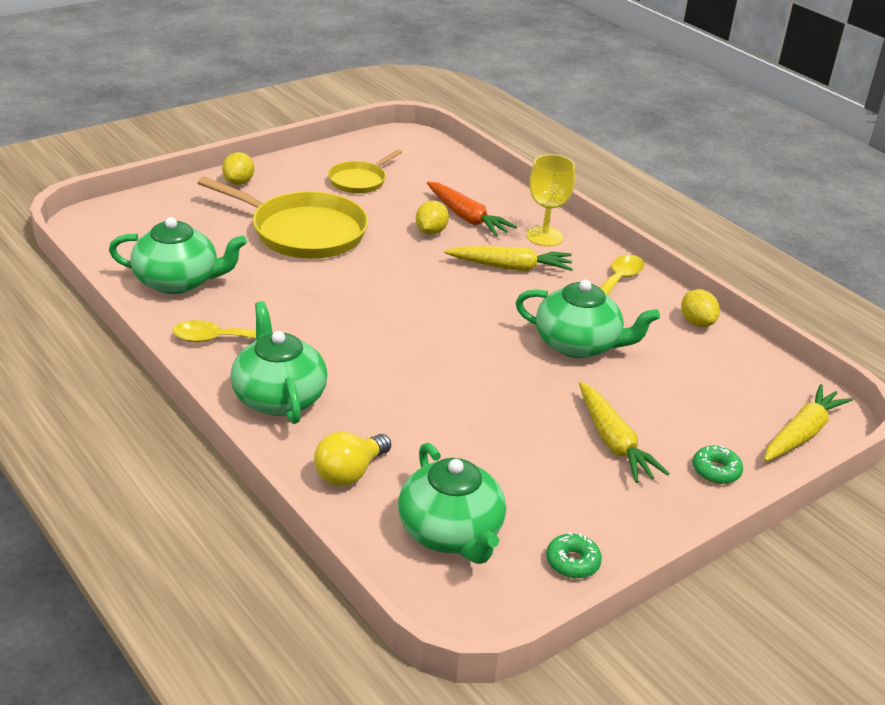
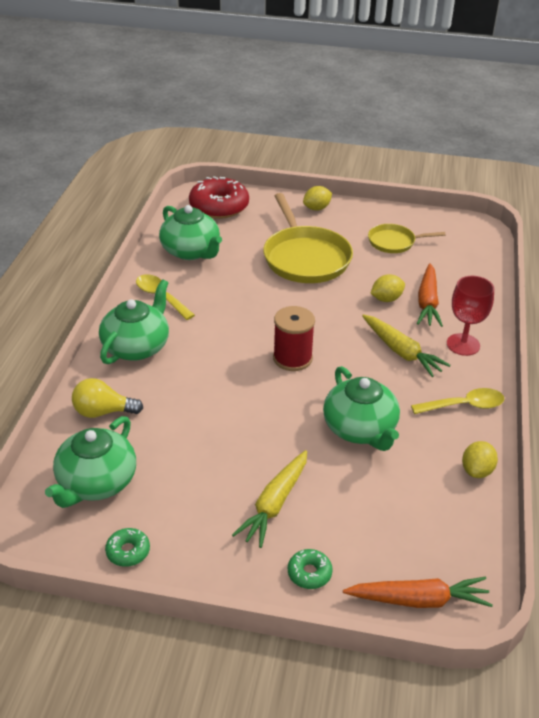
camera: 50 degrees right, 5 degrees up
yellow goblet [526,154,575,246] -> red goblet [447,276,494,356]
yellow carrot [764,384,852,462] -> orange carrot [343,577,493,608]
none -> red donut [189,176,249,219]
none -> red spool [273,306,315,371]

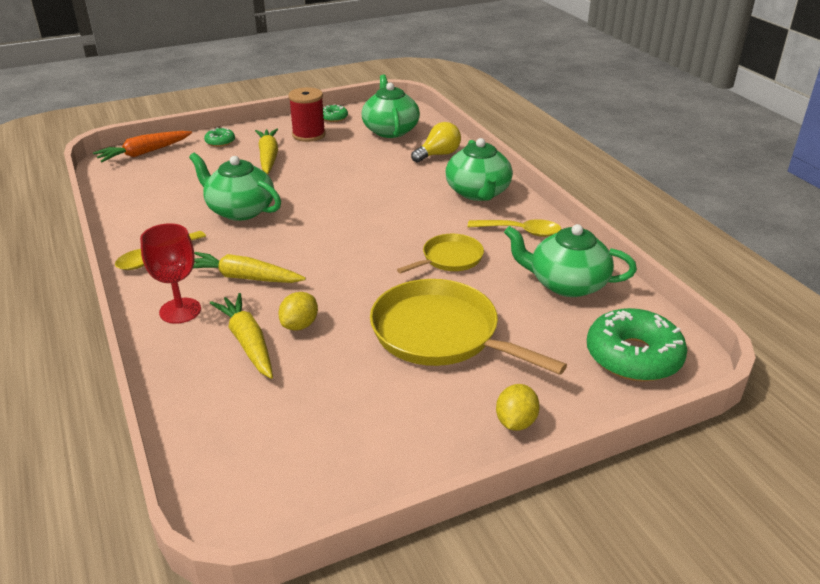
camera: 145 degrees right, 5 degrees down
red donut [189,176,249,219] -> green donut [587,308,687,382]
red spool [273,306,315,371] -> red spool moved to [289,87,326,142]
yellow pan [368,224,446,253] -> yellow pan moved to [397,234,484,273]
orange carrot [417,263,443,327] -> yellow carrot [210,293,273,379]
yellow lemon [462,441,498,478] -> none

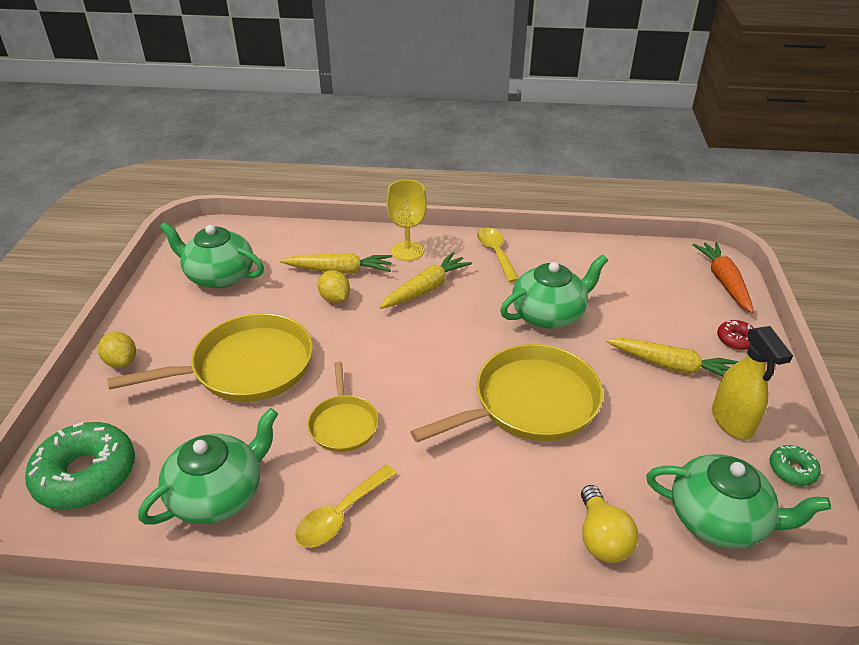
camera: 120 degrees right, 5 degrees up
red goblet [140,223,201,324] -> yellow goblet [386,180,427,261]
green donut [204,127,235,147] -> red donut [717,320,754,350]
red spool [289,87,326,142] -> yellow spray bottle [712,326,793,440]
green teapot [445,138,513,201] -> green teapot moved to [159,222,264,288]
none -> yellow pan [410,344,603,442]

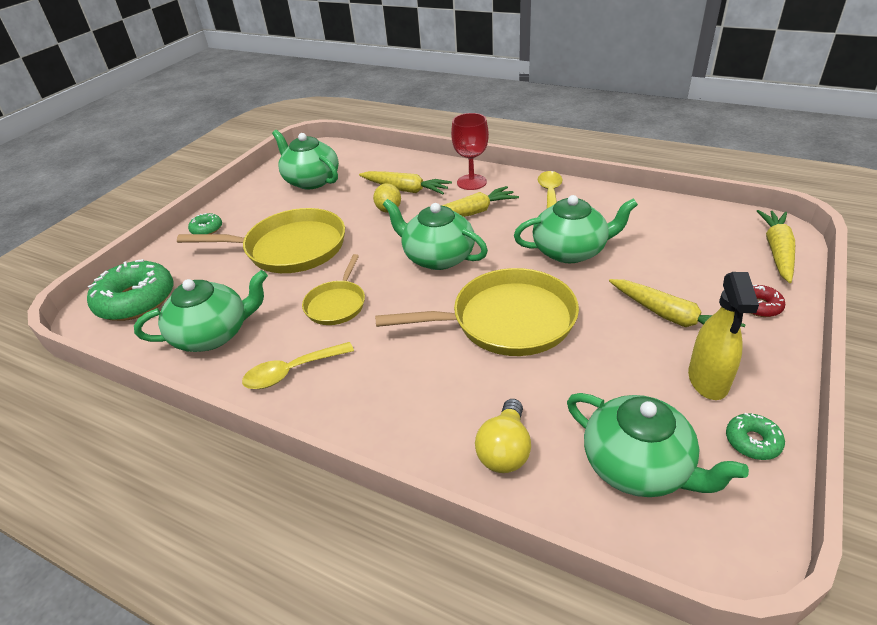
camera: 25 degrees right, 0 degrees up
yellow lemon [98,332,136,368] -> green donut [188,213,222,234]
yellow goblet [386,180,427,261] -> red goblet [451,113,489,190]
orange carrot [693,242,754,313] -> yellow carrot [757,210,795,283]
none -> green teapot [383,199,488,270]

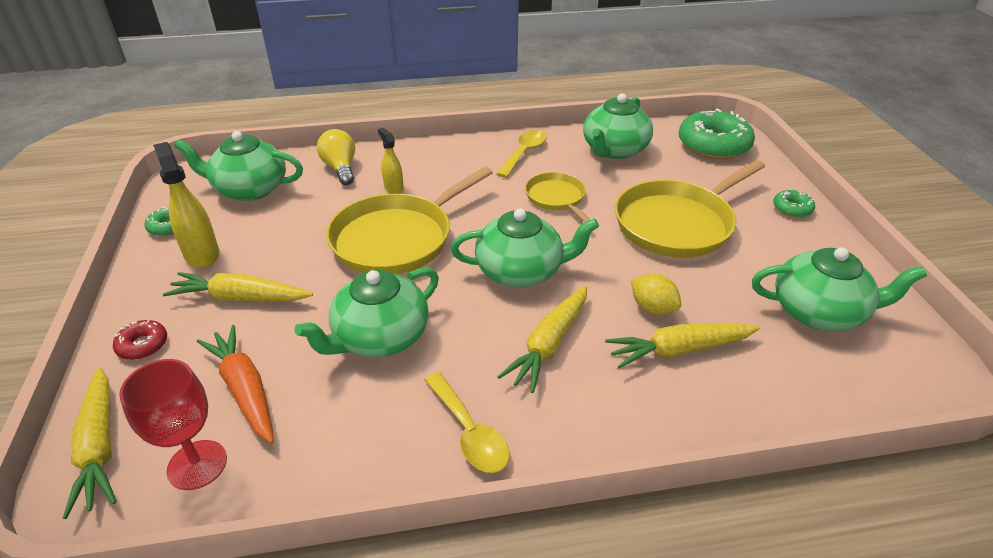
camera: 140 degrees right, 0 degrees up
red goblet [451,113,489,190] -> red goblet moved to [119,359,227,490]
none -> orange carrot [197,325,274,444]
none -> yellow spray bottle [378,128,404,194]

